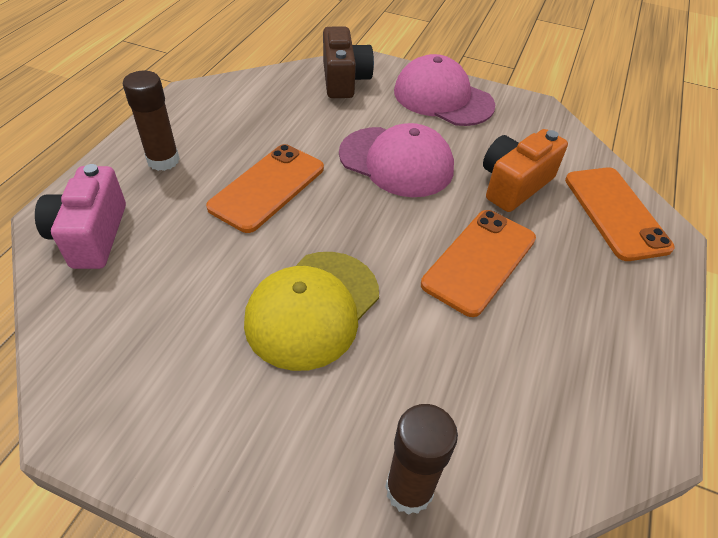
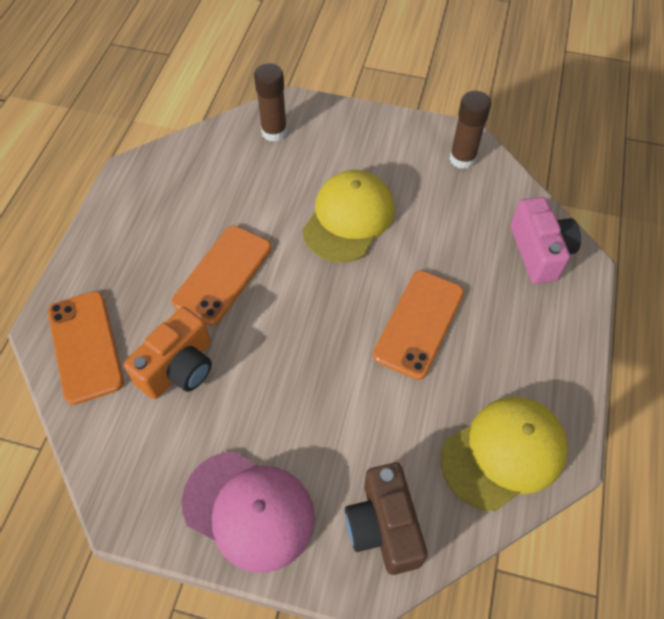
camera: 175 degrees right, 10 degrees up
brown glue stick [123,71,180,171] -> brown glue stick moved to [449,91,491,169]
pink cap [339,123,454,197] -> none
none -> yellow cap [441,397,568,511]

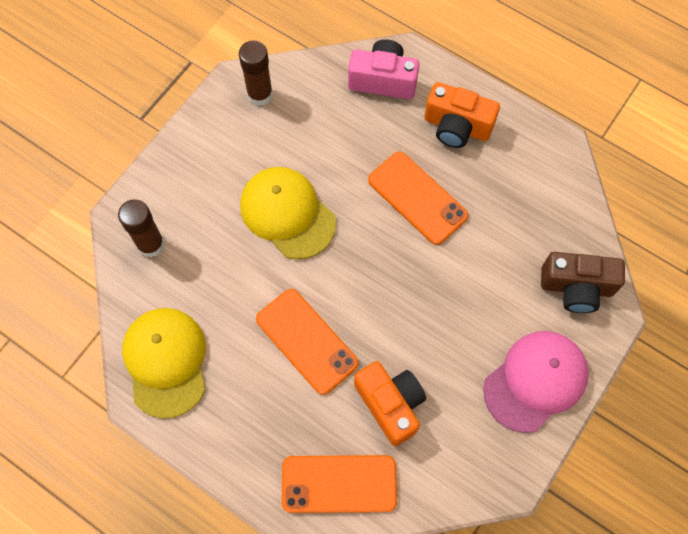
camera: 70 degrees left, 10 degrees up
yellow cap [441,397,568,511] -> yellow cap moved to [122,308,206,419]
none -> orange camera [424,82,500,148]

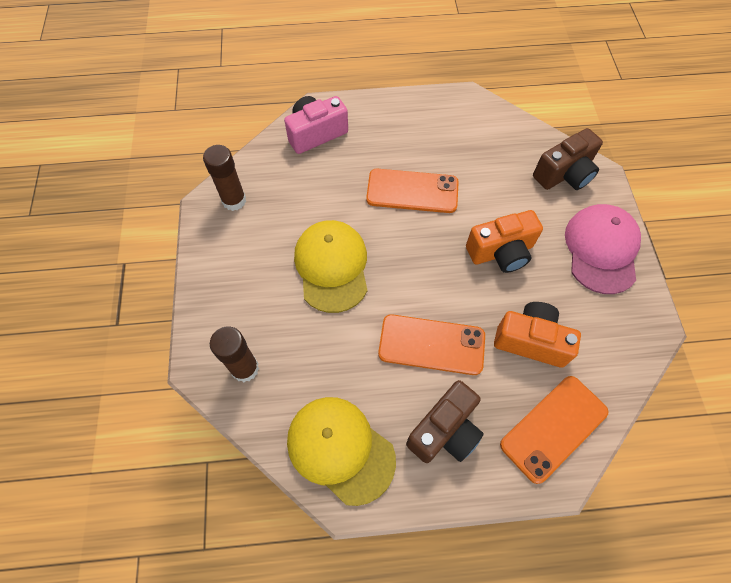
camera: 40 degrees left, 5 degrees down
yellow cap [240,167,336,259] -> yellow cap turned 75 degrees clockwise [294,220,367,313]
orange camera [424,82,500,148] -> orange camera moved to [466,210,543,273]
none -> brown camera [406,380,484,463]

